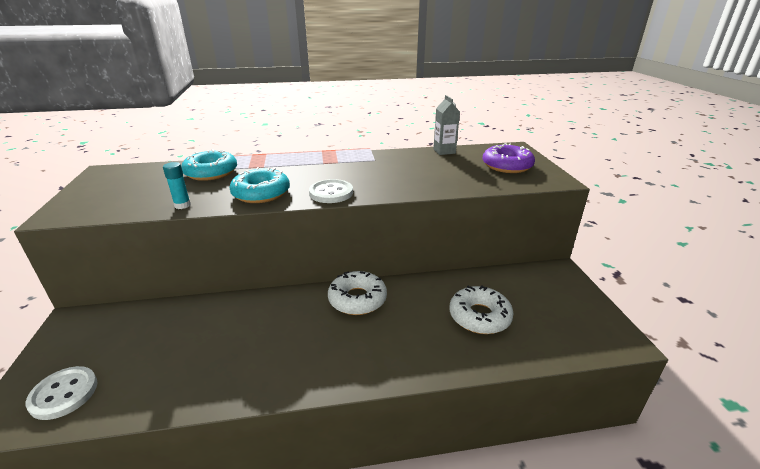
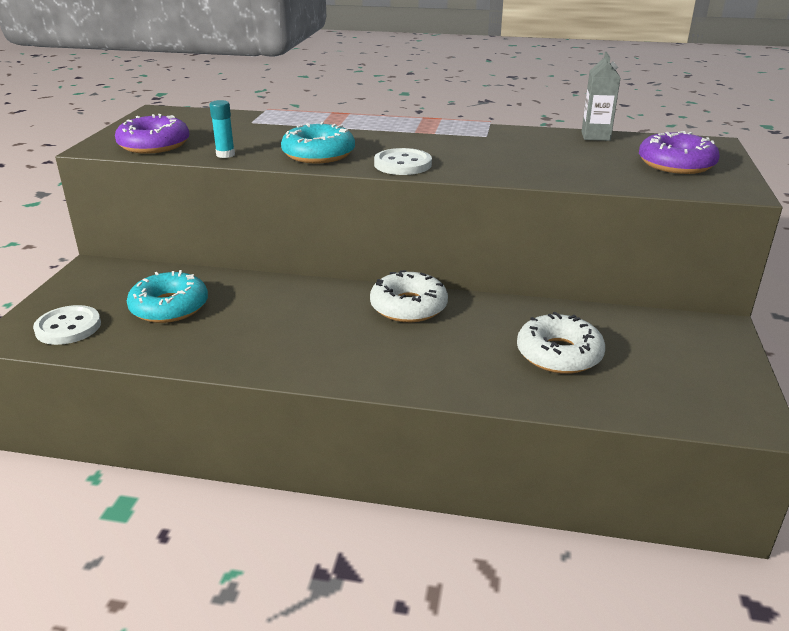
camera: 20 degrees right, 0 degrees up
turquoise donut [181,149,237,181] -> turquoise donut moved to [127,270,208,323]
none -> purple donut [115,114,189,154]

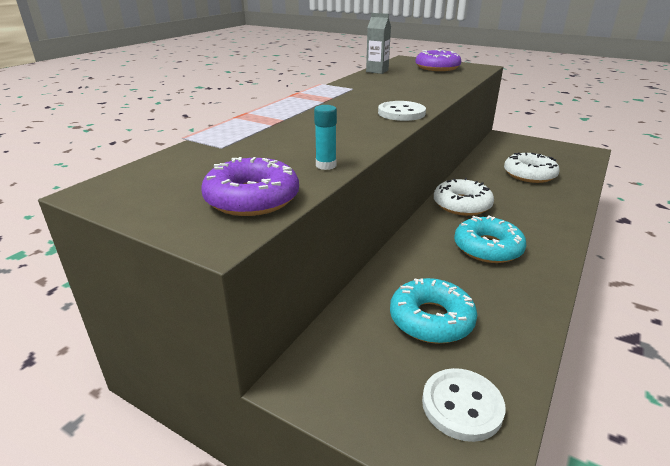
camera: 70 degrees left, 0 degrees up
turquoise donut [281,122,355,163] -> turquoise donut moved to [454,216,526,263]

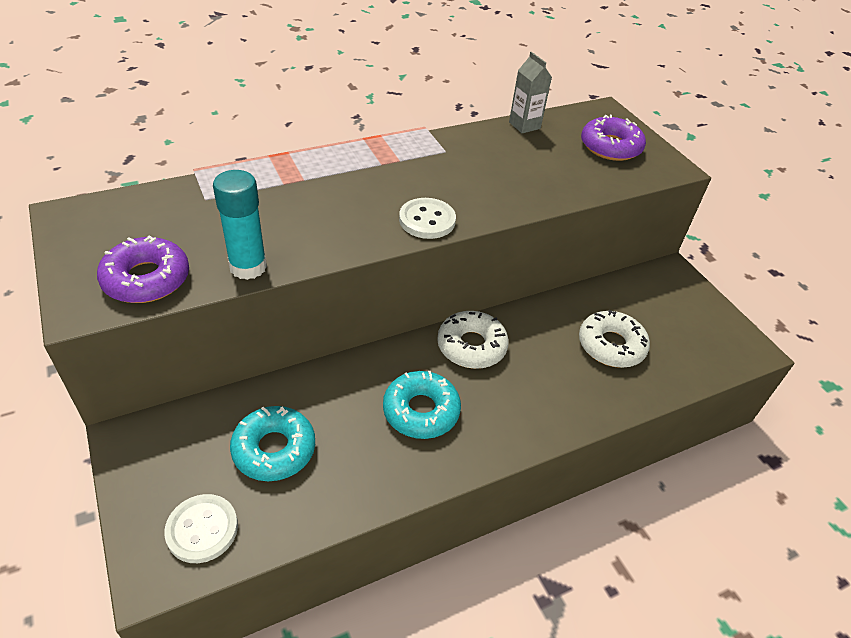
camera: 30 degrees right, 15 degrees up
turquoise glue stick [314,105,337,170] -> turquoise glue stick [213,170,267,280], size x1.76

